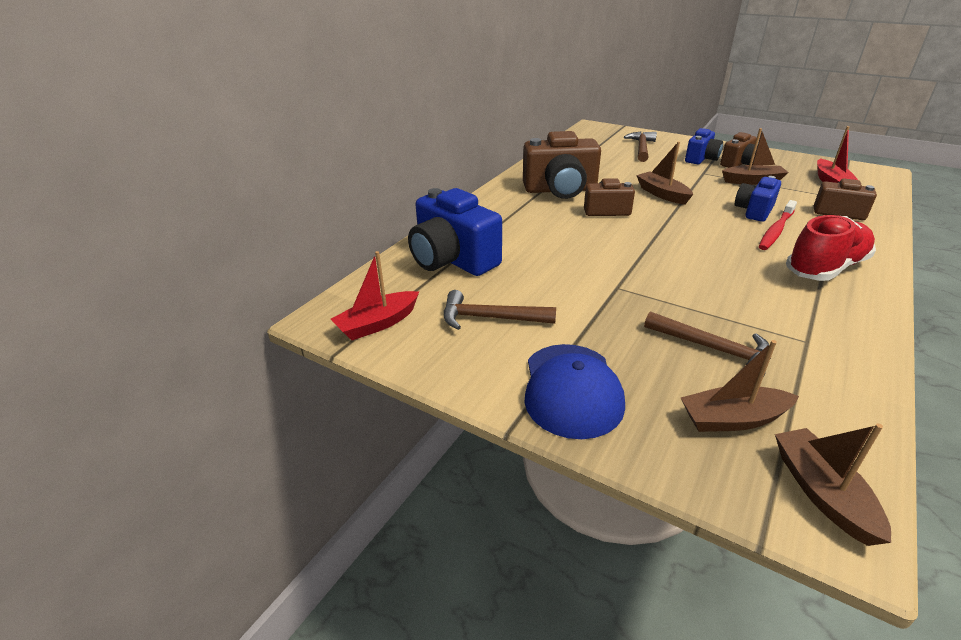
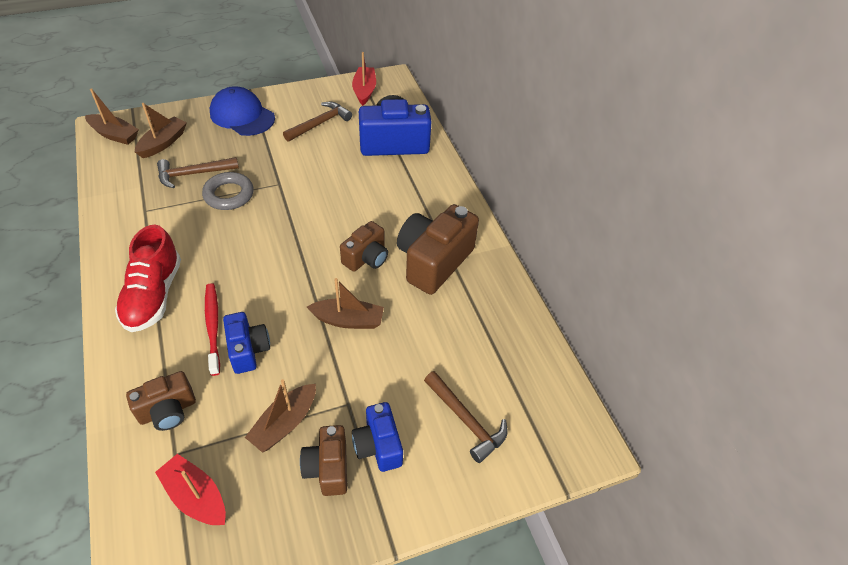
camera: 125 degrees right, 15 degrees up
none -> grey ring [202,172,254,210]

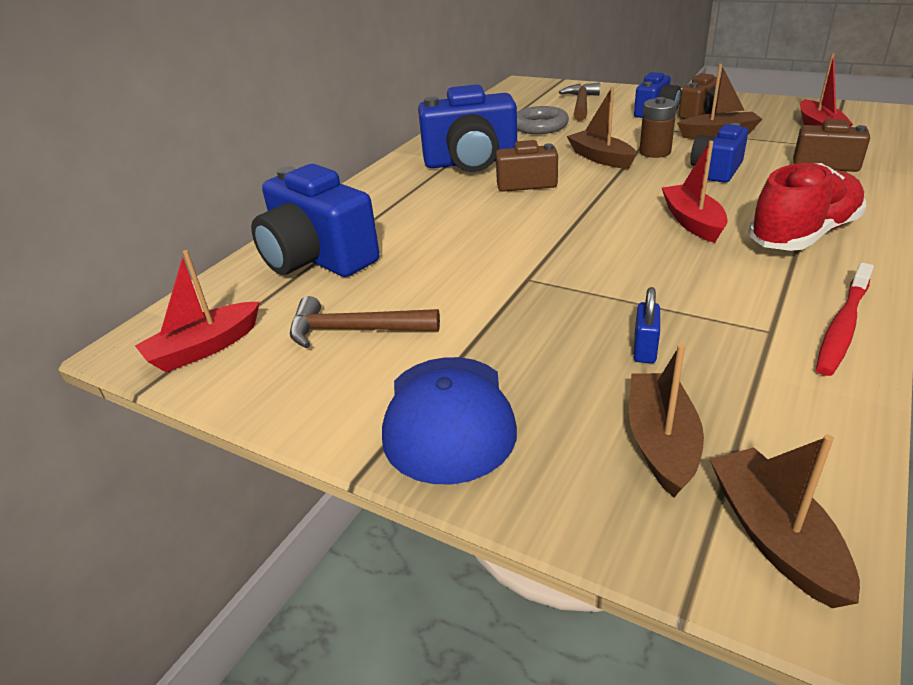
camera: 125 degrees left, 15 degrees down
brown boat [135,103,187,158] -> brown boat turned 105 degrees clockwise [629,344,704,497]
brown hammer [157,157,239,188] -> blue padlock [634,287,660,363]
grey ring [202,172,254,210] -> grey ring moved to [517,106,569,134]
red toothbrush [205,283,220,376] -> red toothbrush moved to [816,263,874,376]
brown camera [397,204,479,295] -> blue camera [418,85,517,172]
none -> brown battery [639,97,677,158]
none -> red boat [662,141,728,243]

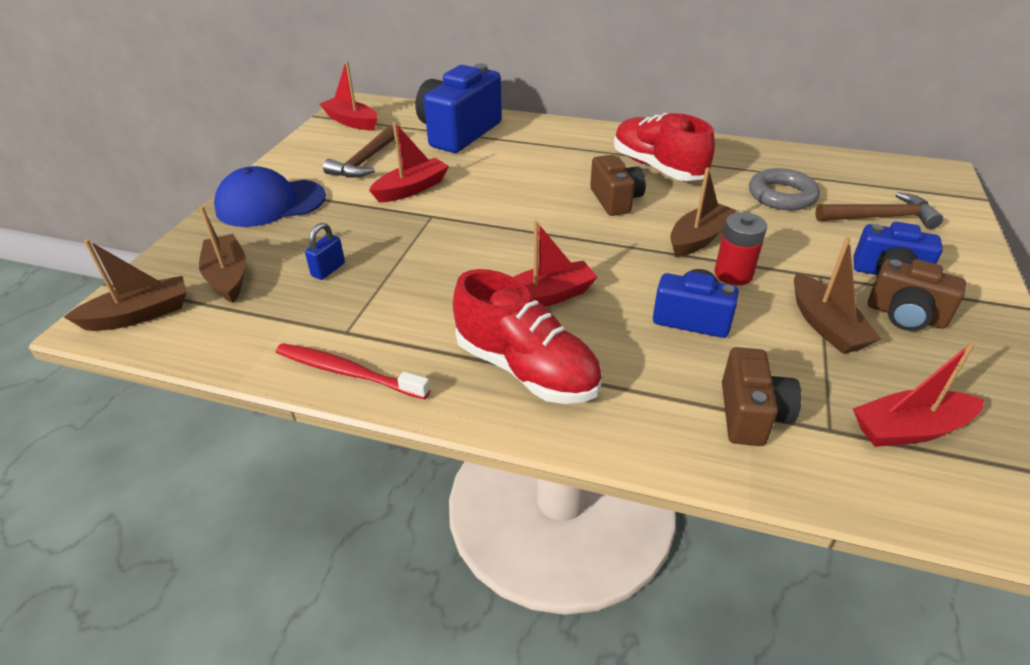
camera: 75 degrees right, 5 degrees up
brown hammer [290,296,440,348] -> brown hammer turned 150 degrees counterclockwise [323,125,398,178]
blue camera [418,85,517,172] -> red shoe [614,113,715,181]
brown boat [629,344,704,497] -> brown boat turned 105 degrees counterclockwise [199,206,246,303]
blue padlock [634,287,660,363] -> blue padlock turned 60 degrees counterclockwise [305,223,345,280]
brown battery [639,97,677,158] -> red battery [715,212,767,285]
none -> red boat [369,122,449,202]

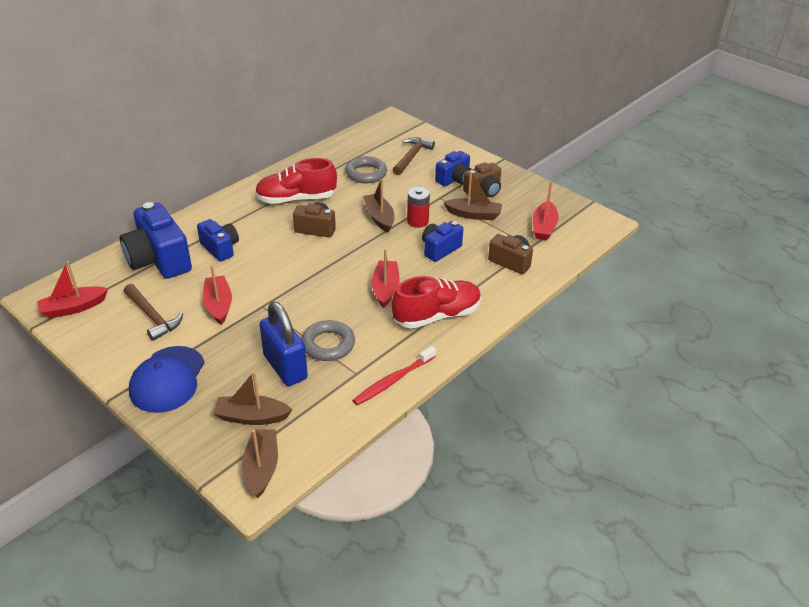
camera: 65 degrees left, 0 degrees up
blue padlock [305,223,345,280] -> blue padlock [259,301,308,386], size x2.16
none -> blue camera [197,219,239,262]
none -> grey ring [301,320,355,361]

